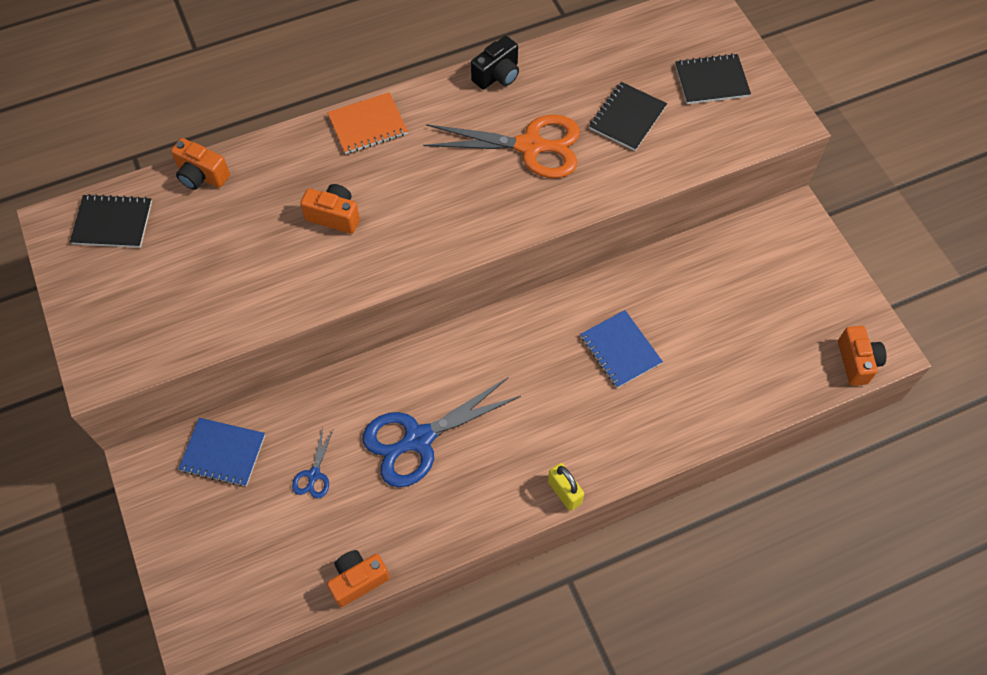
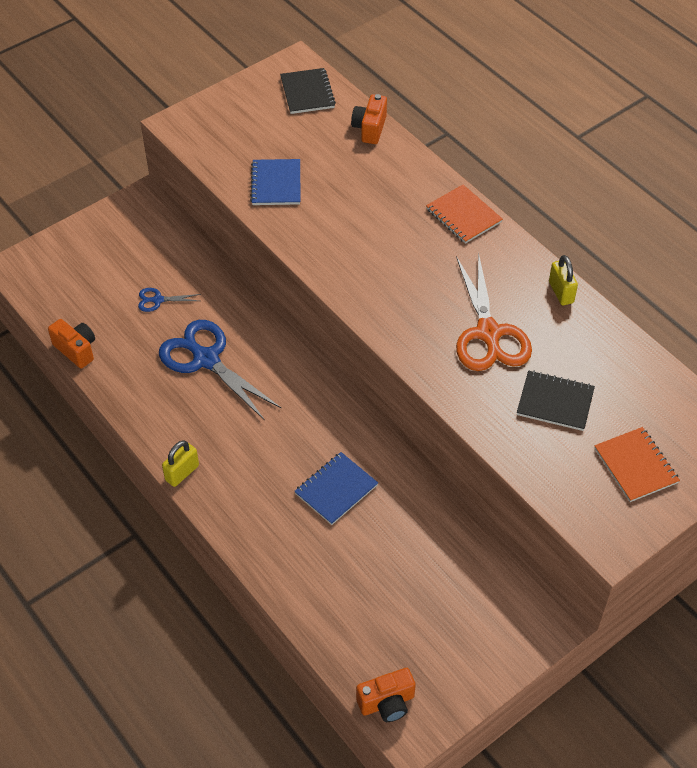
camera: 75 degrees right, 10 degrees down
blue notebook [179,418,265,487] -> blue notebook moved to [250,159,300,205]
orange camera [300,184,360,234] -> none
black camera [471,36,519,89] -> yellow padlock [549,255,578,305]
black notebook [675,53,751,104] -> orange notebook [595,427,680,502]

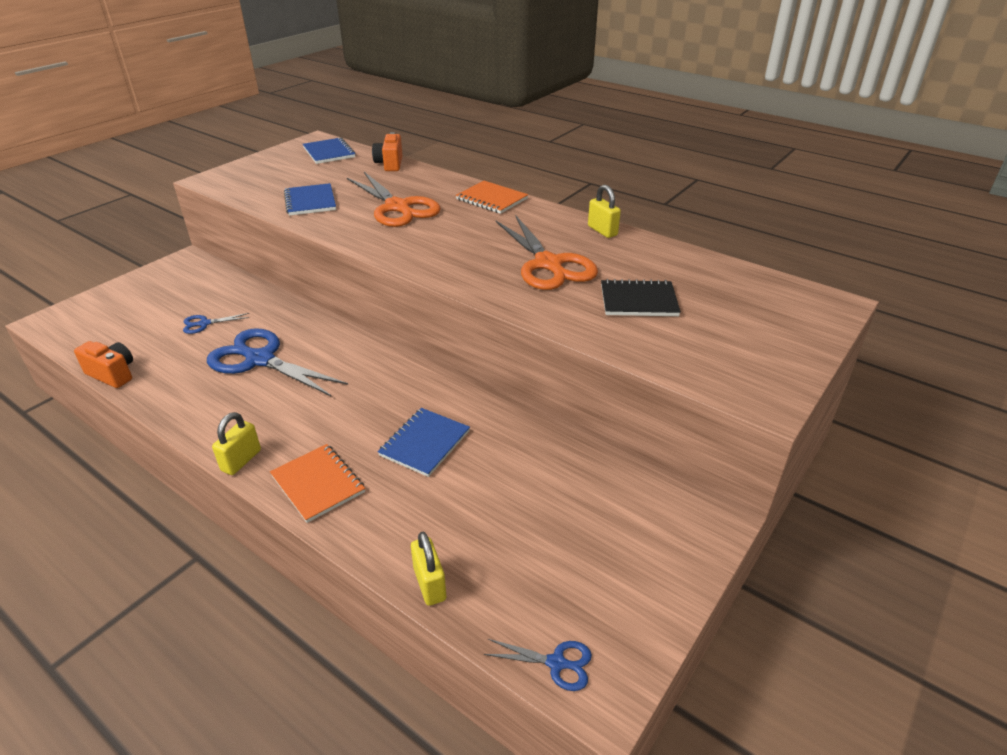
camera: 15 degrees left, 15 degrees down
black notebook [280,68,336,114] -> blue notebook [303,138,356,164]
orange camera [356,668,416,722] -> blue scissors [484,639,592,691]
orange notebook [595,427,680,502] -> orange notebook moved to [270,444,365,523]
none -> orange scissors [347,172,441,227]
none -> yellow padlock [411,532,446,606]

